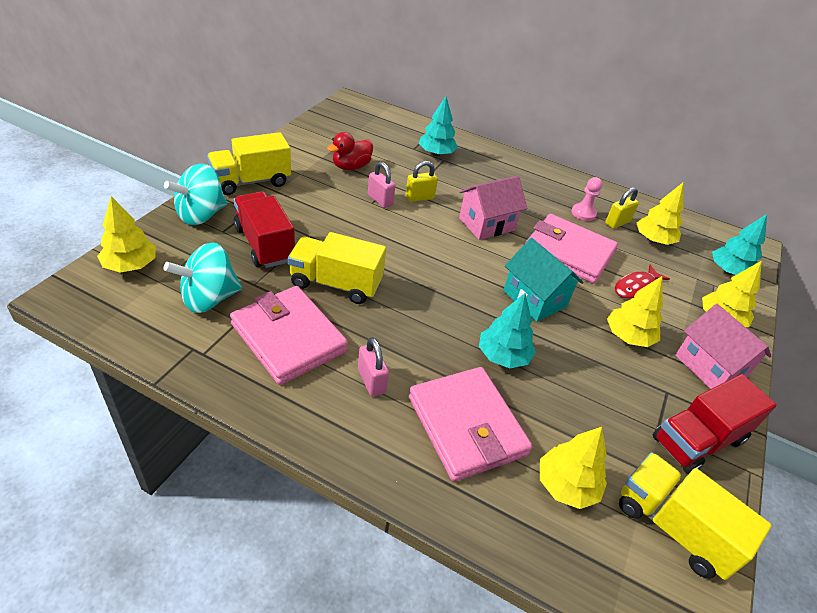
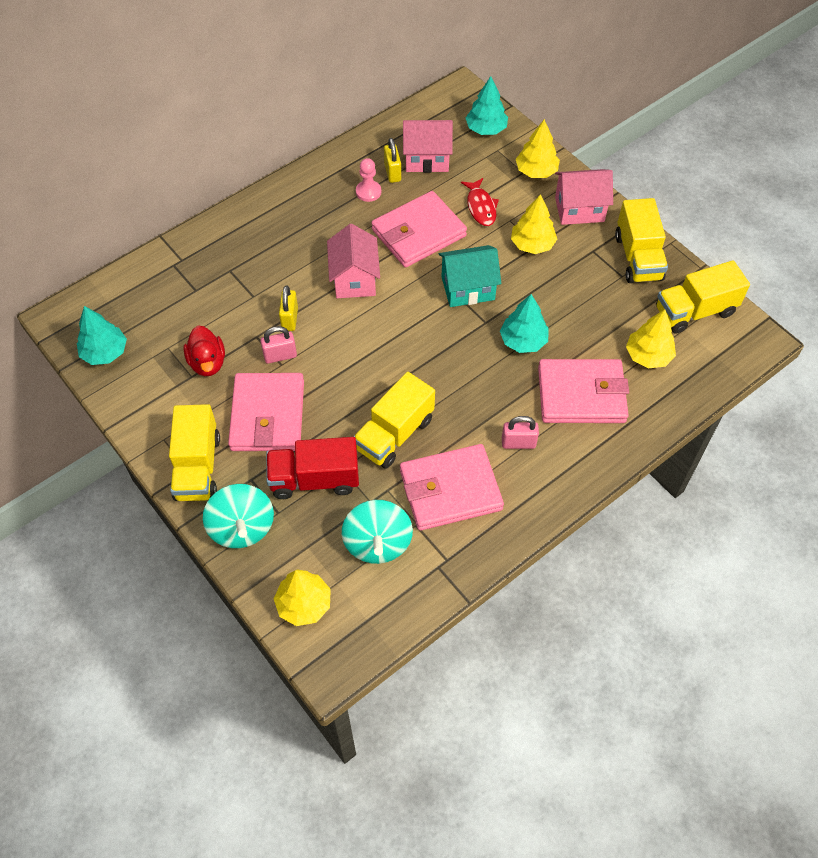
camera: 60 degrees left, 15 degrees up
turquoise tree [419,96,458,156] -> turquoise tree moved to [77,306,127,365]
yellow tree [637,183,684,245] -> pink house [403,120,453,173]
red truck [653,374,777,474] -> yellow truck [615,198,668,283]
none -> pink wallet [228,373,304,451]

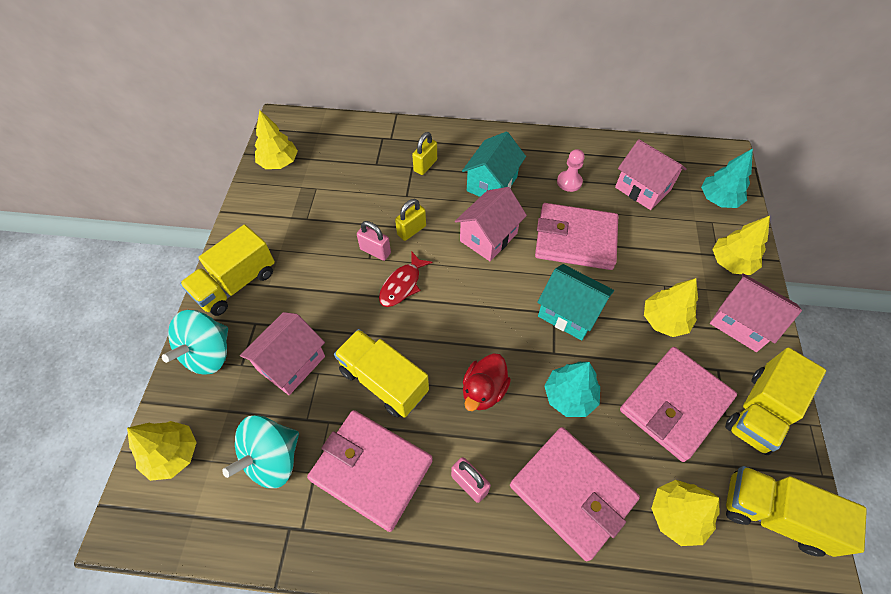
camera: 45 degrees right, 0 degrees up
turquoise tree [77,306,127,365] -> yellow tree [255,110,298,169]
red duck [183,326,225,376] -> red duck moved to [463,353,511,411]
pink wallet [228,373,304,451] -> pink wallet moved to [620,347,737,462]
red truck [266,437,359,499] -> pink house [240,312,325,395]
yellow truck [353,372,435,469] -> yellow truck turned 45 degrees clockwise [334,329,429,418]
yellow padlock [384,138,401,183] -> yellow padlock moved to [412,132,437,175]
red fish [461,178,499,226] -> red fish moved to [379,252,433,307]
none -> turquoise house [462,131,526,197]

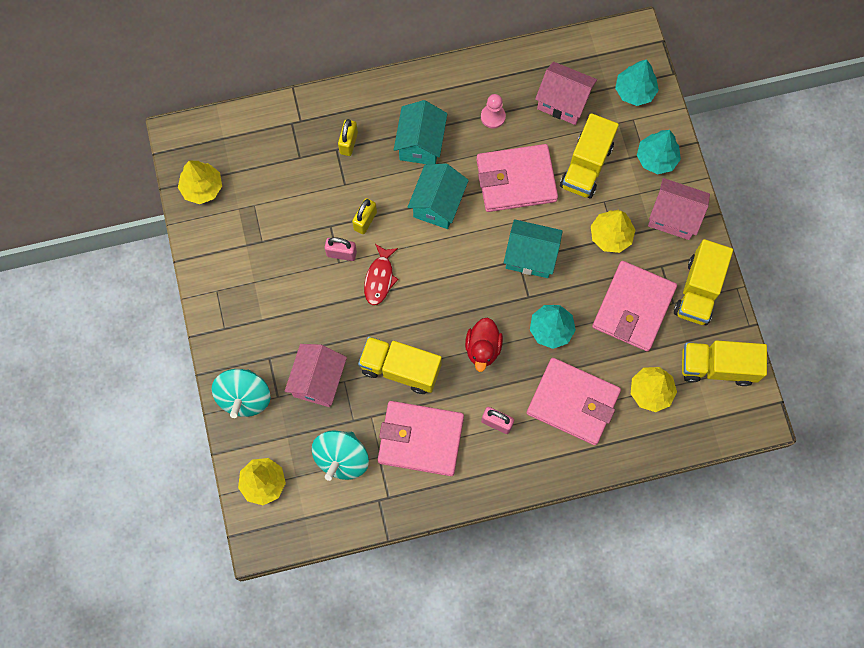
camera: 20 degrees left, 15 degrees up
yellow truck [180,224,275,316] -> yellow truck moved to [560,113,619,198]
pink house [455,187,527,261] -> turquoise house [407,163,469,229]
yellow tree [712,216,770,275] -> turquoise tree [637,130,681,174]

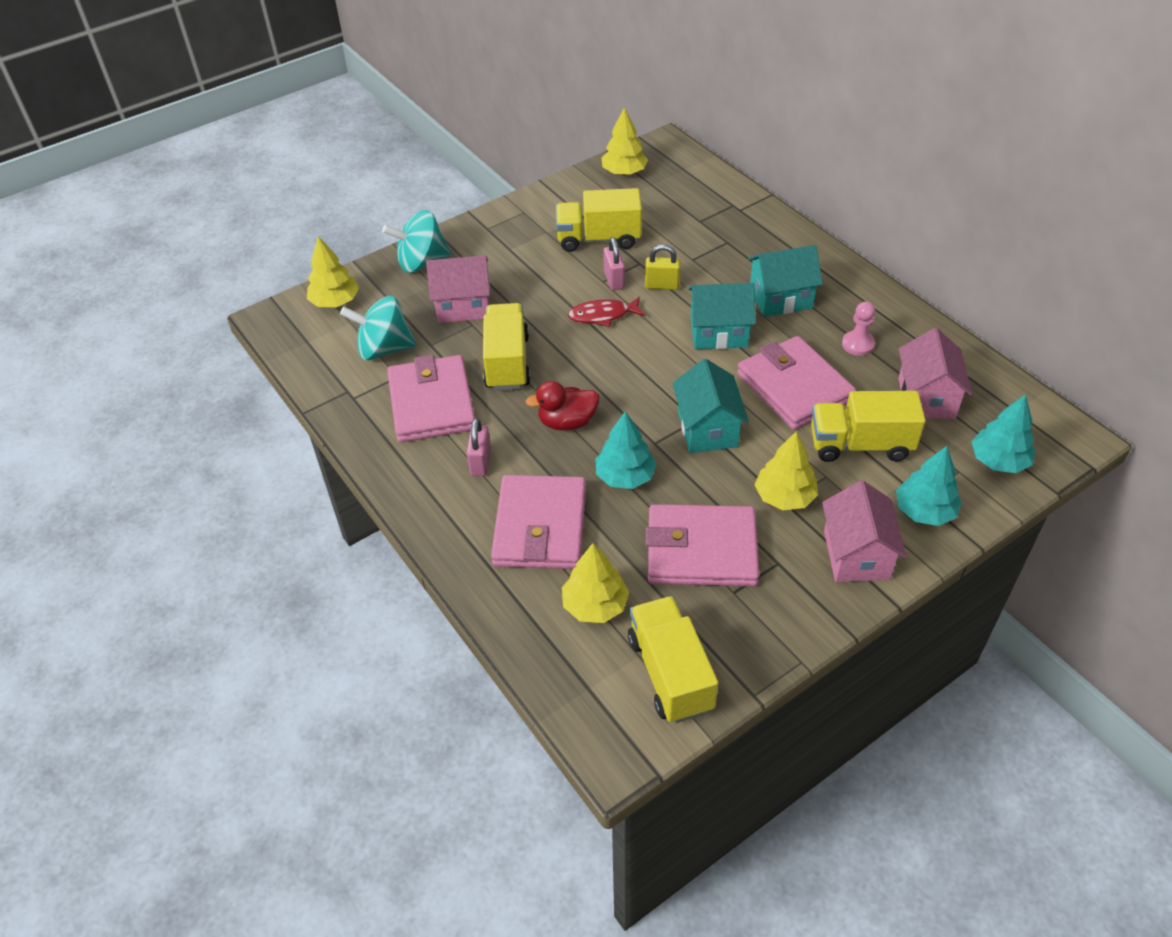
camera: 70 degrees right, 25 degrees down
yellow padlock [338,119,358,156] -> none
yellow truck [674,239,733,325] -> yellow truck moved to [556,188,642,252]

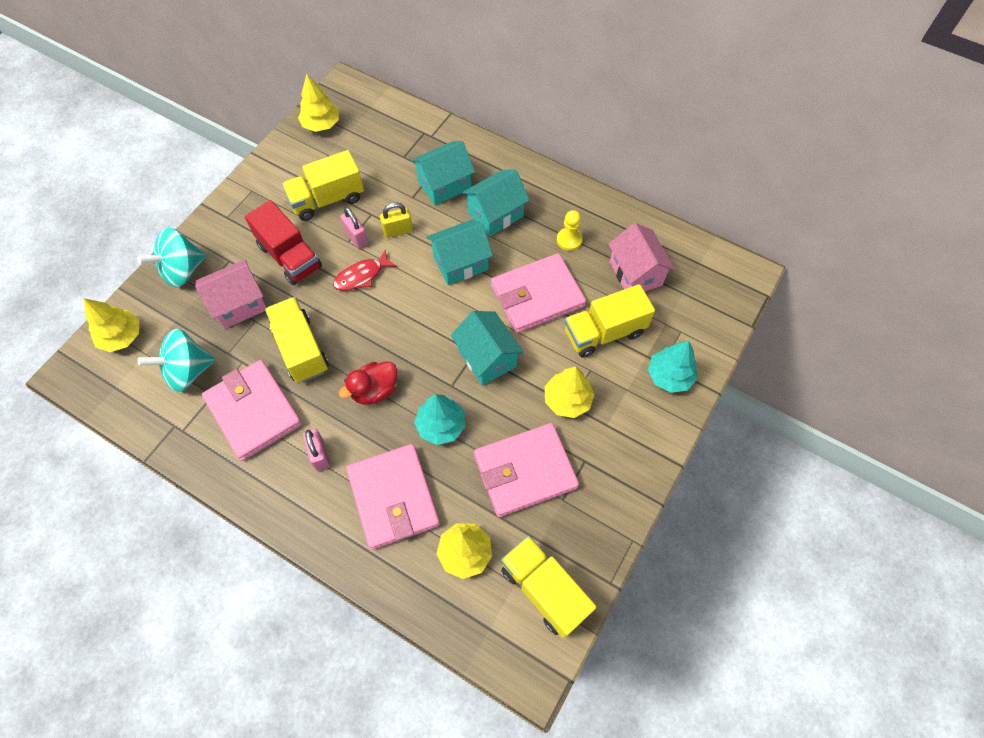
camera: 25 degrees left, 15 degrees up
pink wallet [737,336,857,430] -> pink wallet turned 60 degrees counterclockwise [491,253,586,333]
pink house [822,480,907,582] -> none
pink pawn [842,301,875,356] -> yellow pawn [557,210,583,251]
turquoise tree [971,394,1035,473] -> none
none -> red truck [245,200,322,285]
none -> turquoise house [411,141,475,205]

